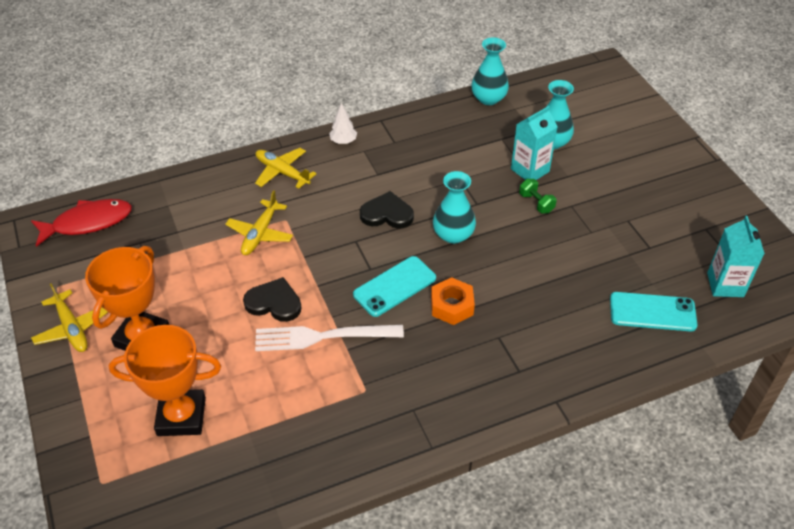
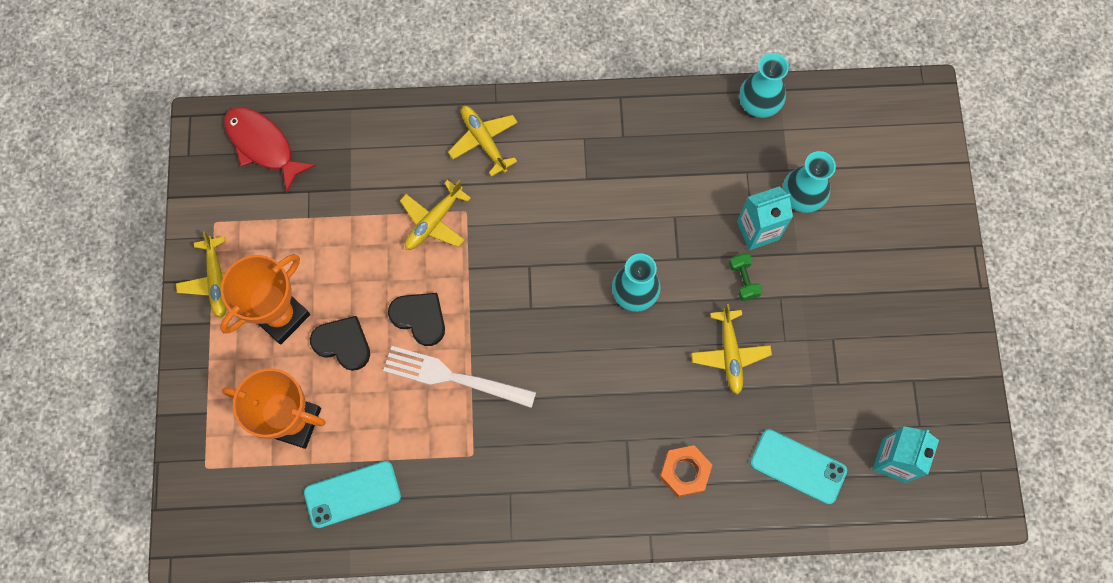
camera: 20 degrees right, 25 degrees up
red fish [31,199,132,247] -> red fish turned 135 degrees counterclockwise [224,107,316,192]
white tree [329,103,357,144] -> none
turquoise phone [353,256,436,317] -> turquoise phone moved to [304,461,401,528]
black heart [360,191,414,229] -> black heart moved to [310,316,370,371]
orange nut [431,277,475,325] -> orange nut moved to [659,445,712,497]
none -> yellow plane [691,304,772,395]

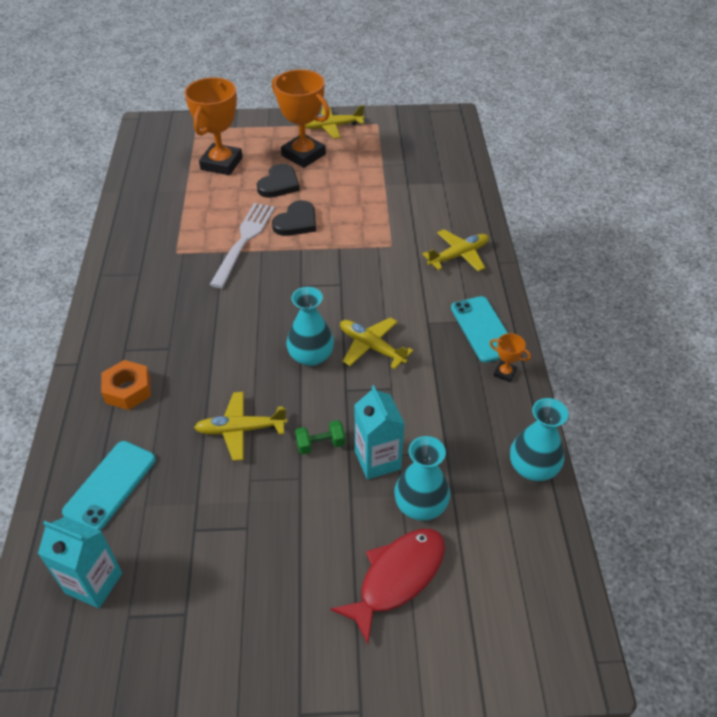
camera: 90 degrees right, 25 degrees down
red fish [224,107,316,192] -> red fish moved to [330,529,445,644]
turquoise phone [304,461,401,528] -> turquoise phone moved to [451,296,508,363]
yellow plane [400,180,471,250] -> yellow plane moved to [340,317,413,369]
none -> orange trophy [490,333,531,382]

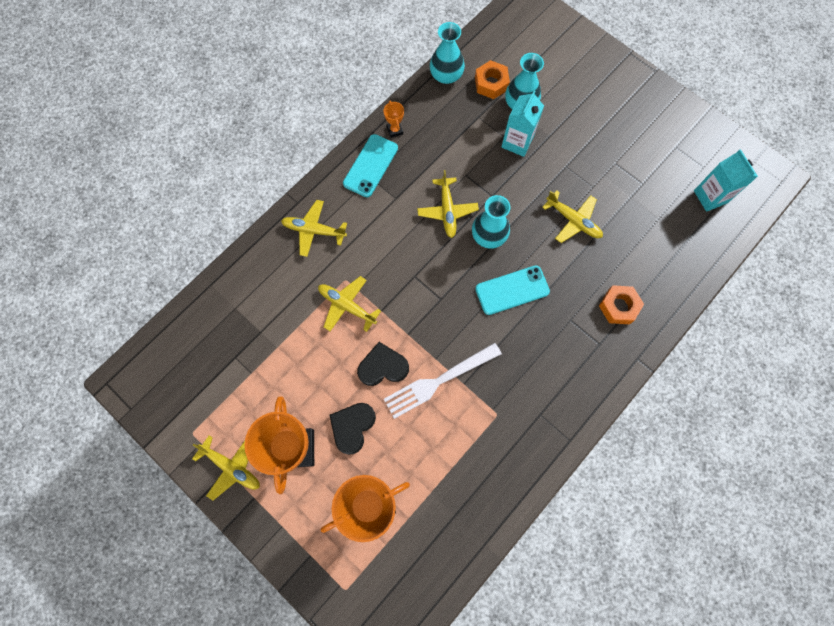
camera: 135 degrees left, 25 degrees up
turquoise phone [62,441,156,531] -> turquoise phone moved to [475,266,550,315]
black heart [257,164,300,198] -> black heart turned 45 degrees counterclockwise [329,403,376,455]
green dumbbell [295,420,345,455] -> none
red fish [330,529,445,644] -> none
none -> yellow plane [318,276,381,332]
none -> orange nut [475,60,510,99]

